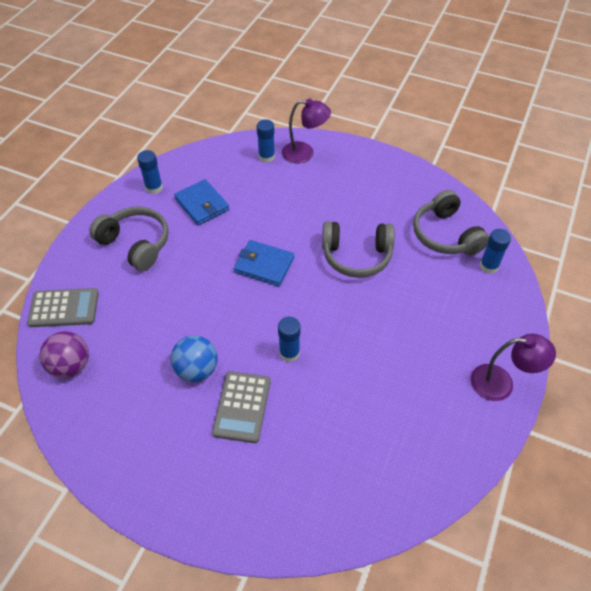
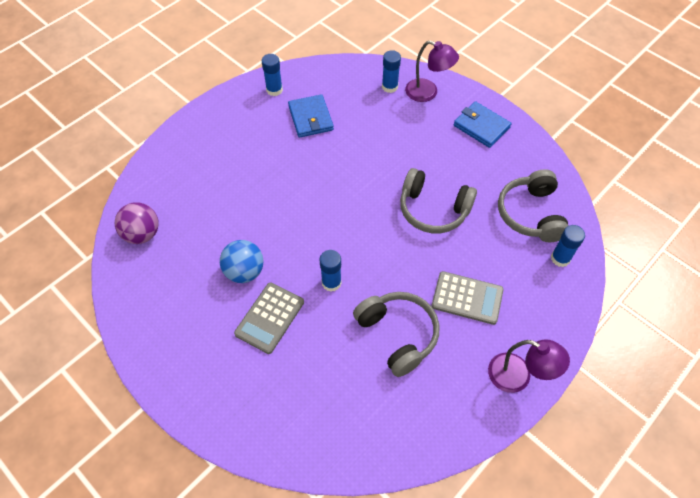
camera: 20 degrees right, 5 degrees up
grey calculator [27,288,99,327] -> grey calculator moved to [431,271,504,325]
grey headphones [89,207,169,271] -> grey headphones moved to [353,292,439,377]
blue wallet [234,240,294,286] -> blue wallet moved to [454,101,511,148]

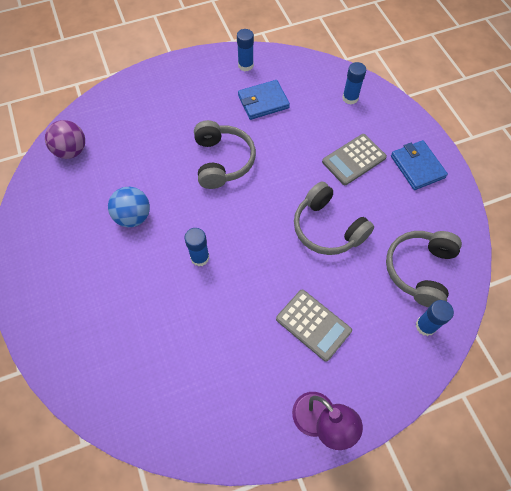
camera: 25 degrees right, 5 degrees up
grey calculator [234,282,304,354] -> grey calculator moved to [322,134,387,185]
blue wallet [288,94,334,138] -> blue wallet turned 60 degrees clockwise [238,80,290,120]
grey headphones [353,292,439,377] -> grey headphones moved to [194,120,256,189]
purple lamp [405,40,459,102] -> none

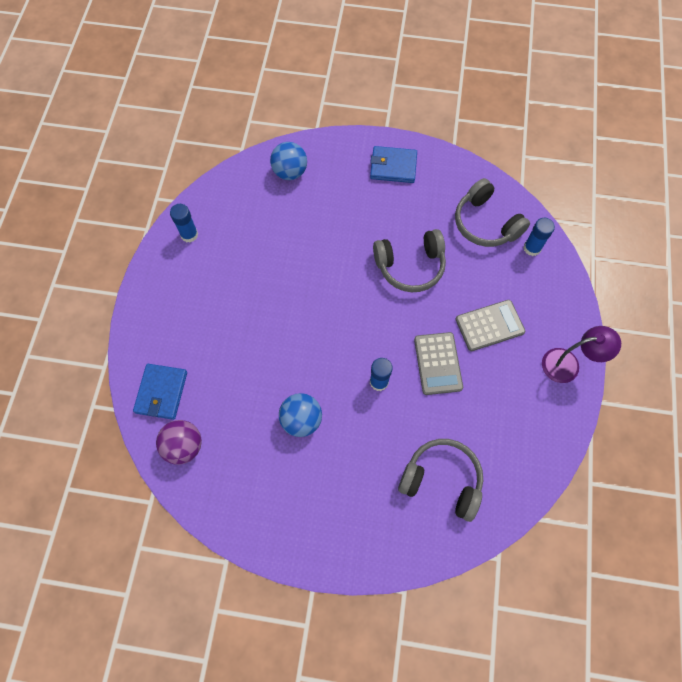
camera: 60 degrees left, 5 degrees up
grey headphones [194,120,256,189] -> grey headphones moved to [398,439,483,522]
blue wallet [238,80,290,120] -> blue wallet moved to [133,364,187,420]
grey calculator [322,134,387,185] -> grey calculator moved to [414,332,463,395]
blue glue stick [342,62,366,104] -> blue ball [270,142,307,180]

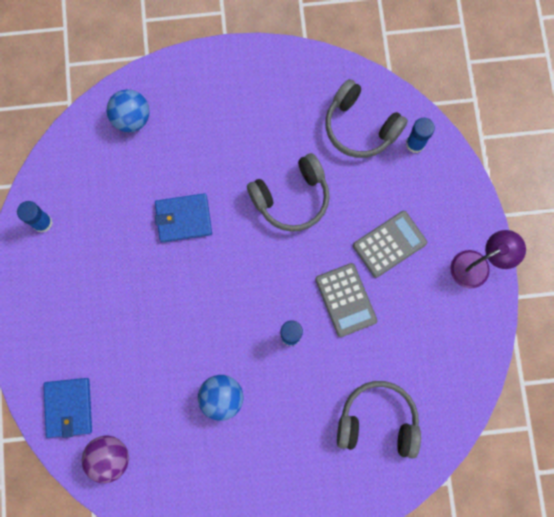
camera: 15 degrees left, 10 degrees up
blue wallet [370,146,417,183] -> blue wallet moved to [155,193,212,242]

